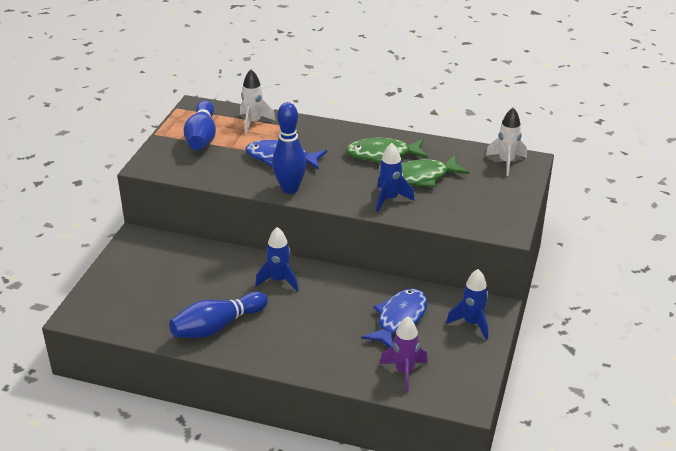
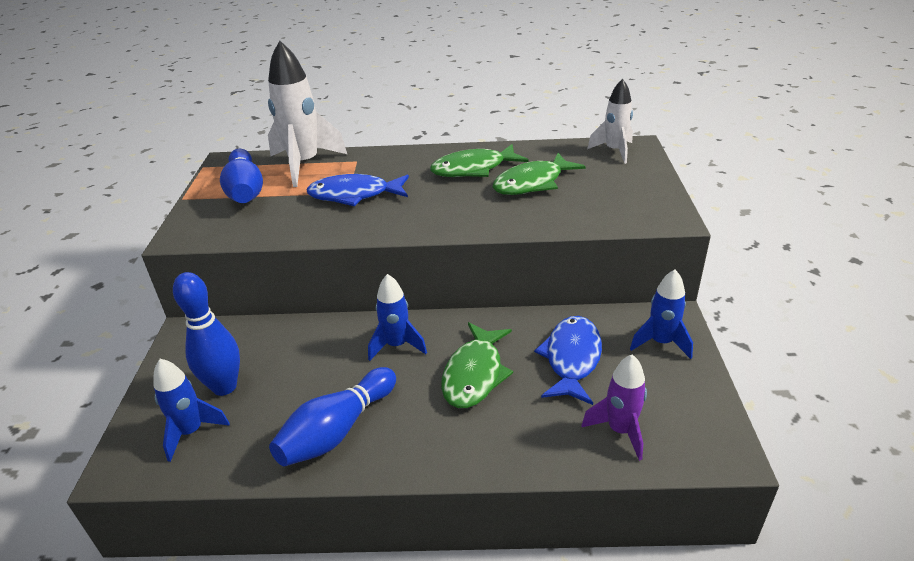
camera: 15 degrees left, 0 degrees up
white rocket [240,69,276,134] -> white rocket [268,41,347,187], size x1.67
blue bowling pin [272,102,307,194] -> blue bowling pin moved to [173,272,240,396]
blue rocket [376,143,415,212] -> blue rocket moved to [153,359,230,462]
none -> green fish [441,322,513,408]

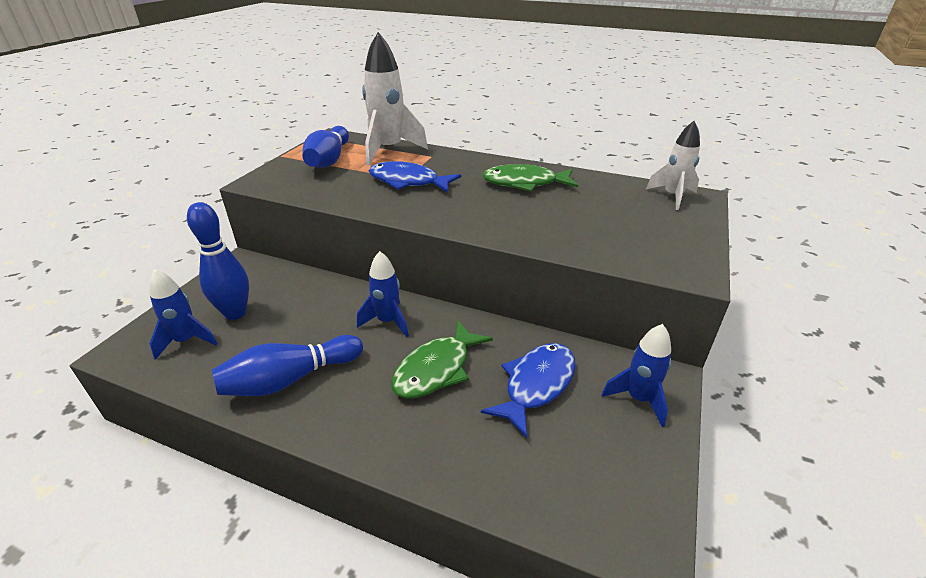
camera: 20 degrees right, 0 degrees up
green fish [493,153,586,195] -> none
purple rocket [581,354,647,461] -> none

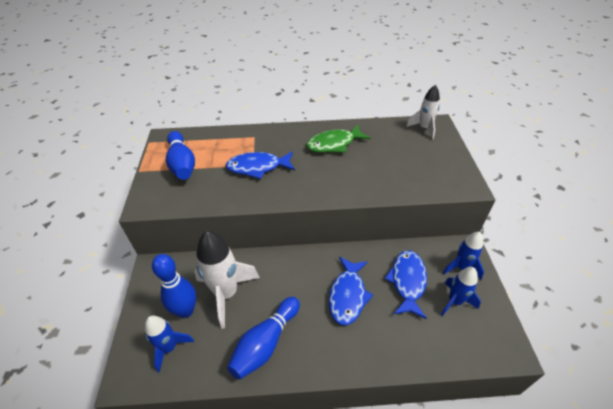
camera: 25 degrees left, 10 degrees up
blue rocket [357,251,409,337] -> blue rocket moved to [441,267,481,316]
white rocket [362,32,428,166] -> white rocket moved to [194,231,260,329]
green fish [391,320,493,398] -> blue fish [329,257,373,325]

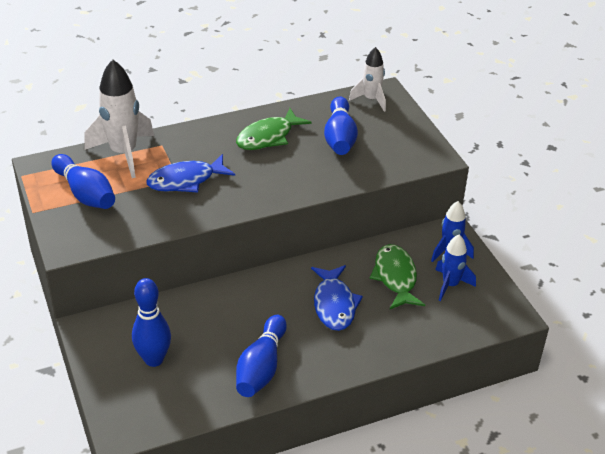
camera: 20 degrees left, 5 degrees down
blue rocket [145,315,194,372] -> none
white rocket [194,231,260,329] -> white rocket moved to [84,59,154,178]
blue fish [384,250,427,319] -> green fish [369,244,425,309]
none -> blue bowling pin [324,97,358,155]

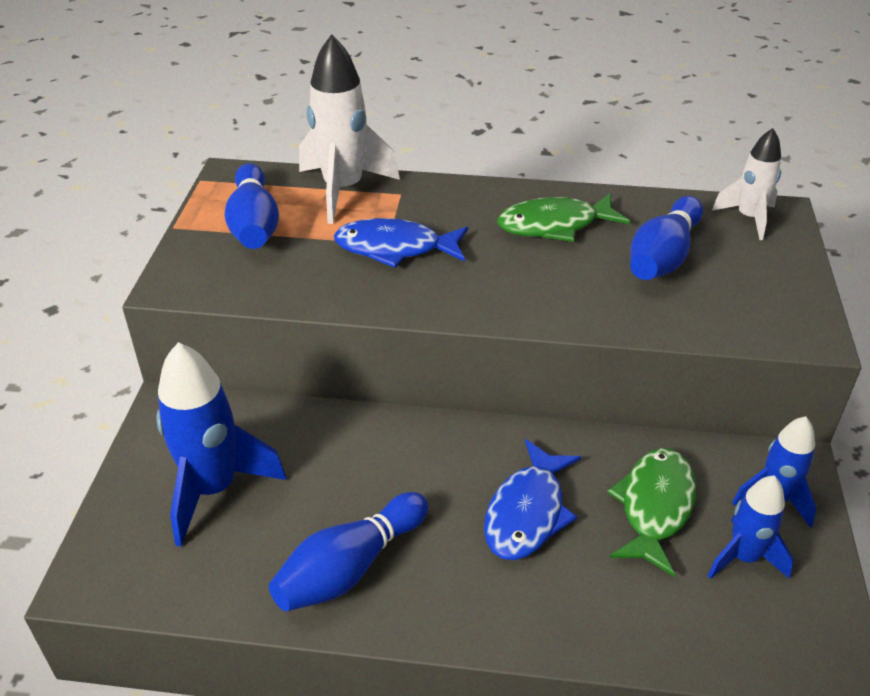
camera: 30 degrees right, 0 degrees up
blue bowling pin [132,278,171,367] -> blue rocket [156,342,287,547]

